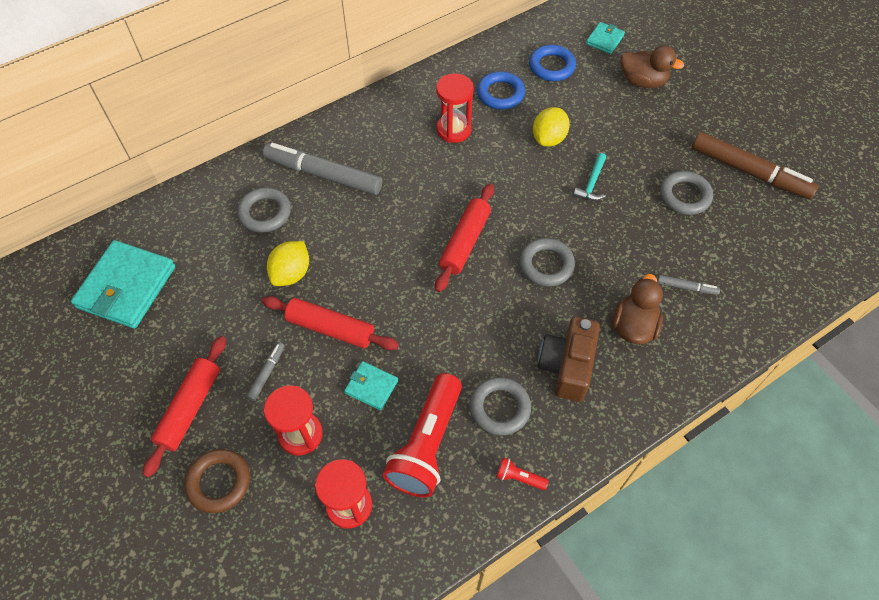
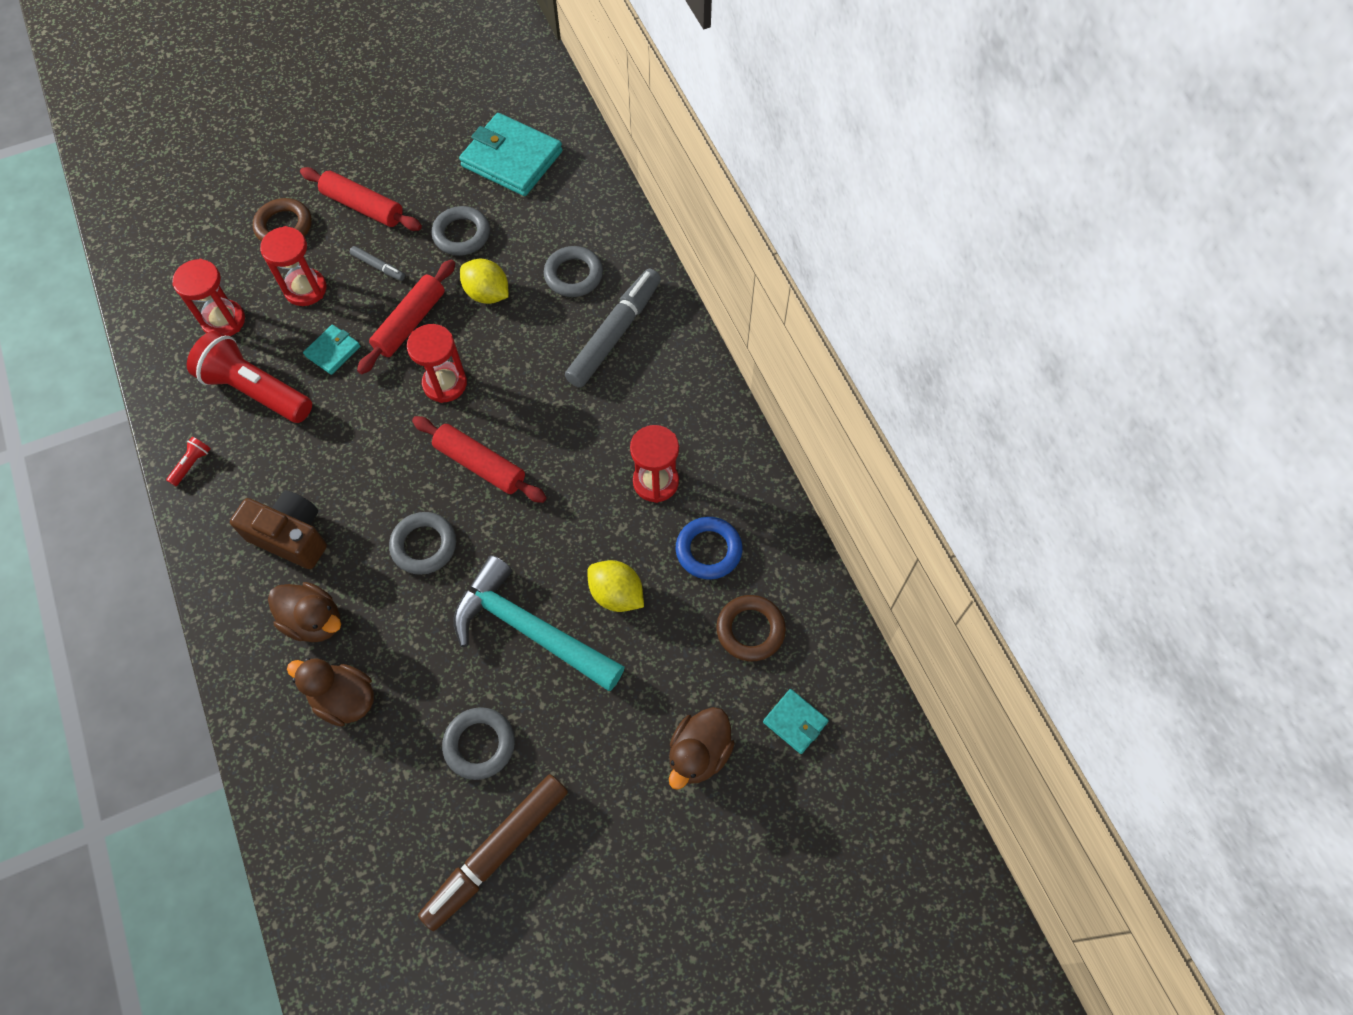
camera: 100 degrees right, 5 degrees up
grey ring [470,377,531,436] -> grey ring moved to [432,206,490,256]
blue ring [529,45,576,81] -> brown ring [716,595,786,661]
turquoise hammer [573,153,606,201] -> turquoise hammer [453,555,625,691], size x2.30
grey marker [657,275,720,295] -> brown duck [287,658,374,726]
none -> red hourglass [407,324,467,403]

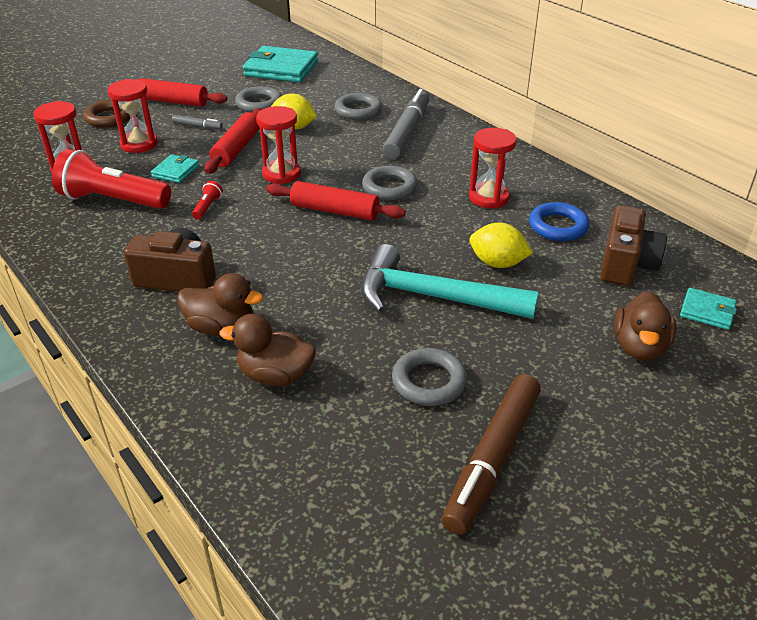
camera: 15 degrees left, 25 degrees down
red flashlight [166,437,211,486] -> red flashlight moved to [192,181,223,219]
grey ring [389,512,456,575] -> grey ring moved to [362,165,418,201]
brown ring [716,595,786,661] -> brown camera [600,205,667,286]

